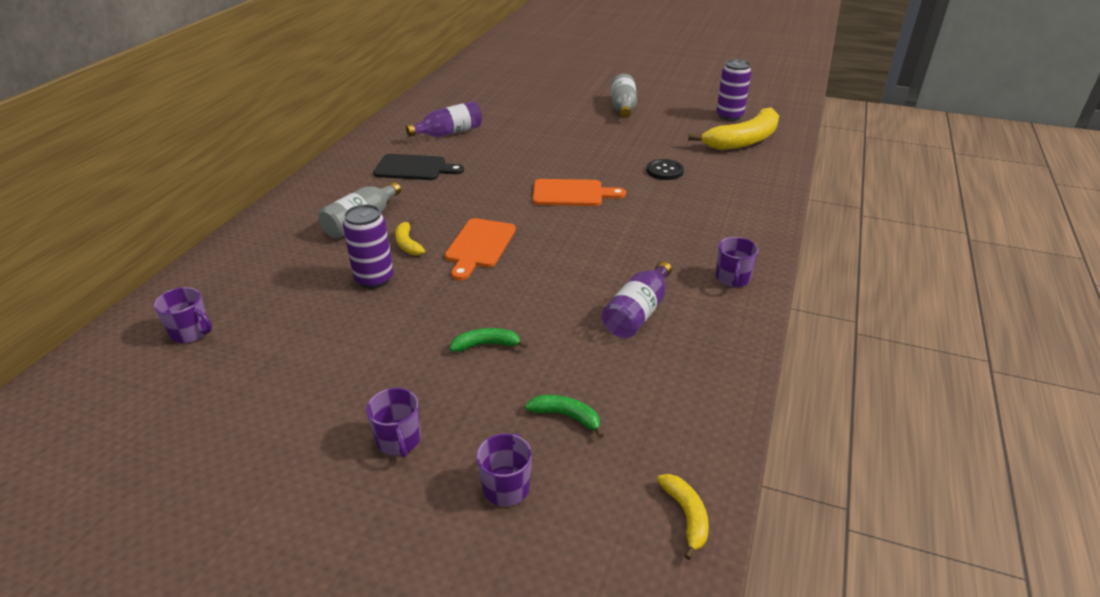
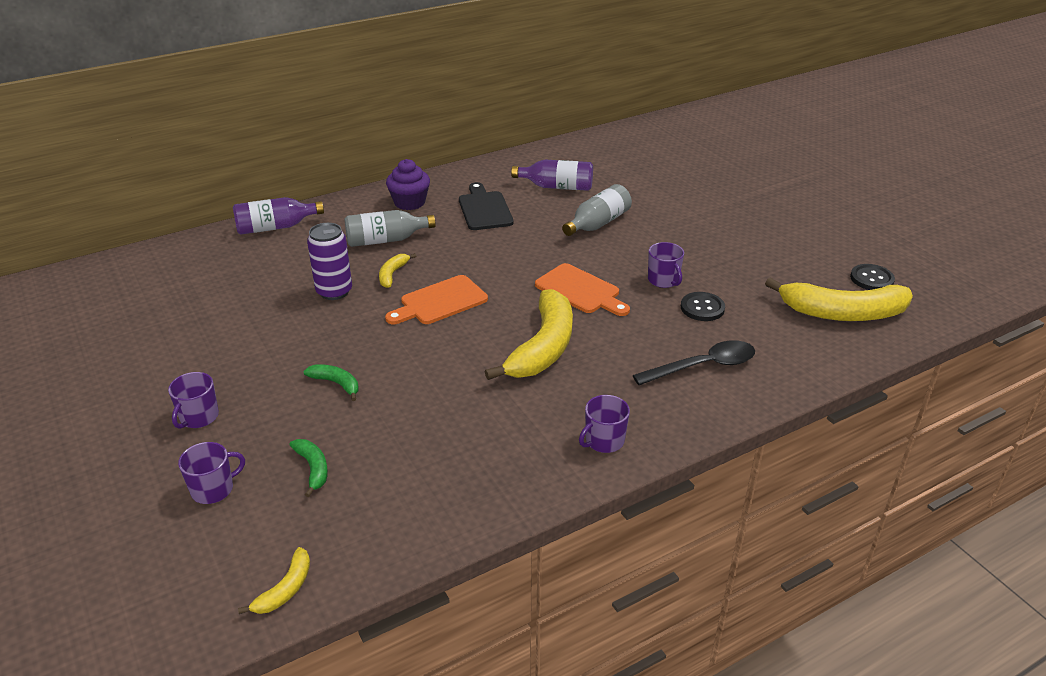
camera: 40 degrees right, 0 degrees up
purple mug [154,287,212,343] -> purple mug moved to [648,242,684,288]
black cutting board [373,154,464,180] -> black cutting board turned 150 degrees counterclockwise [459,182,514,230]
purple bottle [601,261,672,338] -> purple bottle moved to [233,197,324,235]
grey bottle [611,74,637,118] -> grey bottle moved to [562,184,632,236]
purple can [716,59,752,121] -> black button [850,264,895,290]
none -> purple cupcake [386,159,430,210]
none -> yellow banana [485,289,573,380]
none -> black spoon [633,340,755,385]

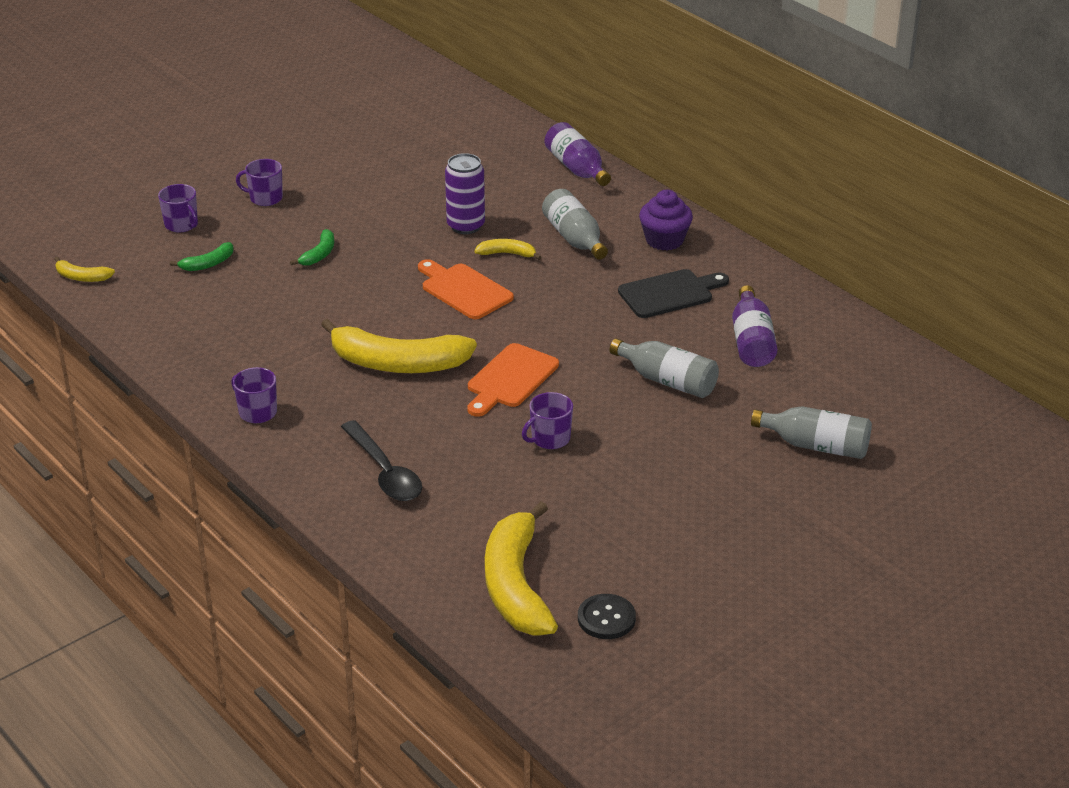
camera: 80 degrees right, 0 degrees up
black button [681,292,725,321] -> none
none -> grey bottle [751,406,872,459]

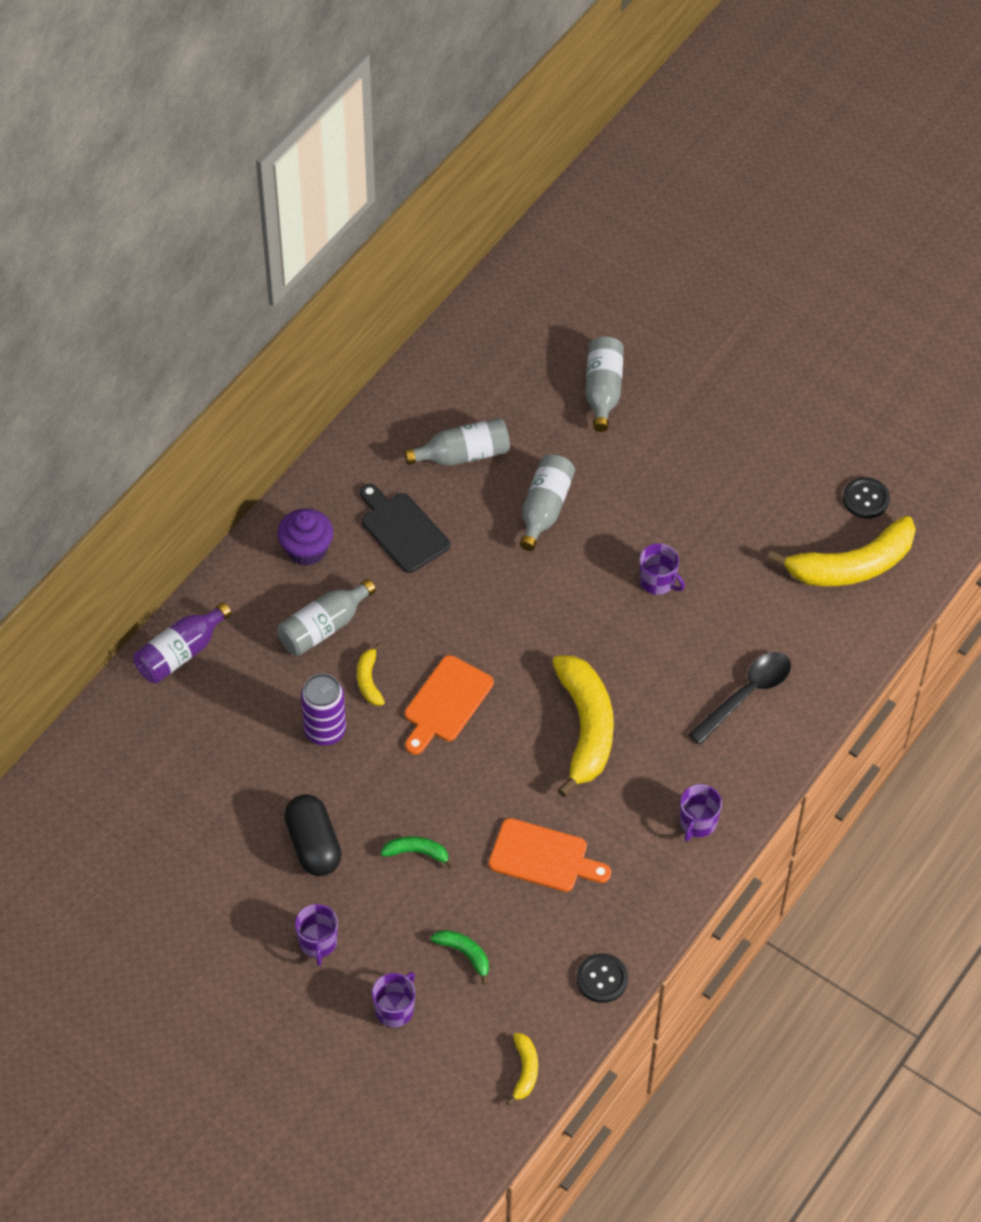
camera: 105 degrees left, 20 degrees up
orange cutting board [467,343,559,417] -> orange cutting board moved to [489,818,611,892]
purple bottle [732,285,777,367] -> grey bottle [404,418,510,466]
none -> black capsule [284,794,342,876]
none -> black button [577,953,628,1003]

